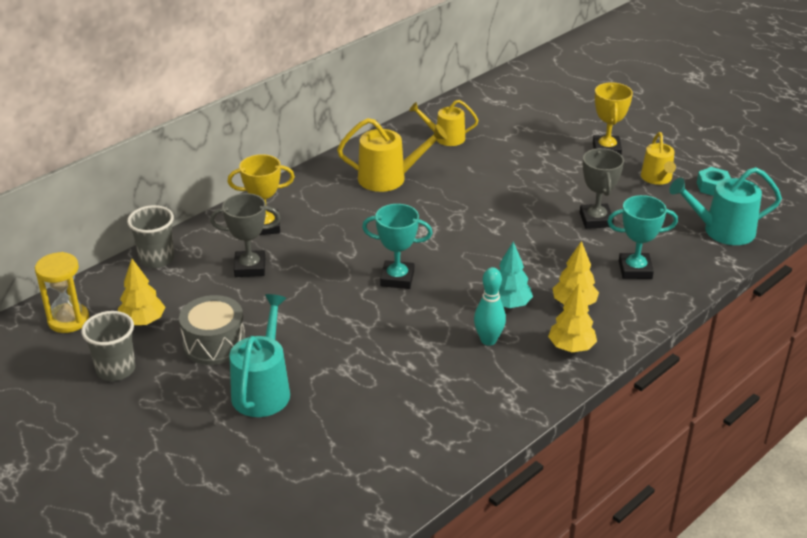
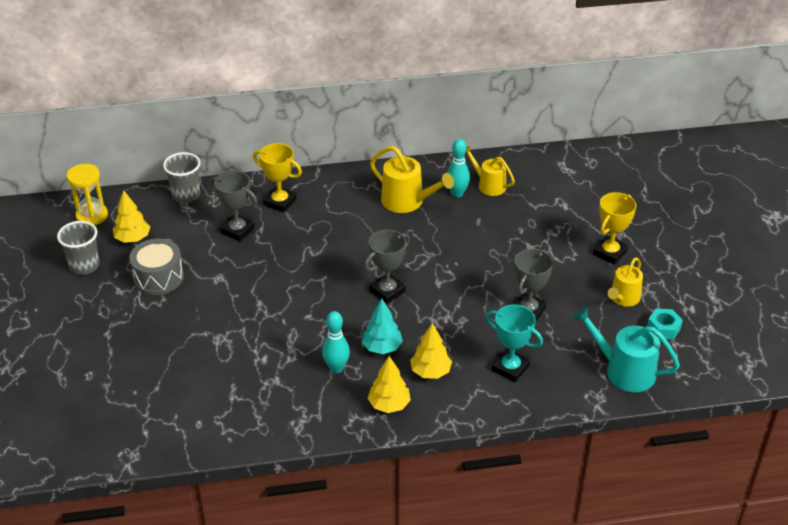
camera: 35 degrees right, 5 degrees up
turquoise watering can [229,294,290,417] -> none
turquoise trophy [362,204,432,289] -> none
none -> grey trophy [364,229,410,304]
none -> turquoise bowling pin [447,139,470,198]

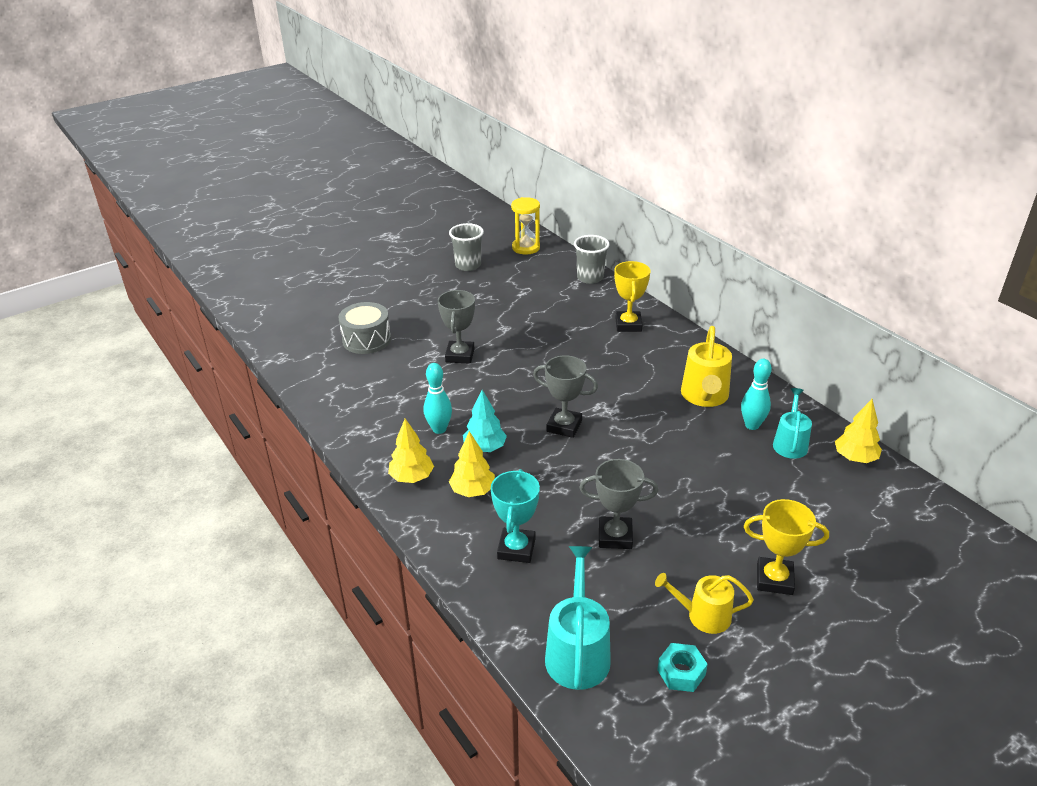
camera: 65 degrees right, 5 degrees down
yellow tree [113,190,150,243] -> yellow tree moved to [835,399,882,463]
grey drum [129,239,184,295] -> grey drum moved to [338,302,391,354]
grey trophy [210,171,257,241] -> grey trophy moved to [438,290,475,364]
yellow watering can [466,145,515,196] -> turquoise watering can [773,388,812,459]

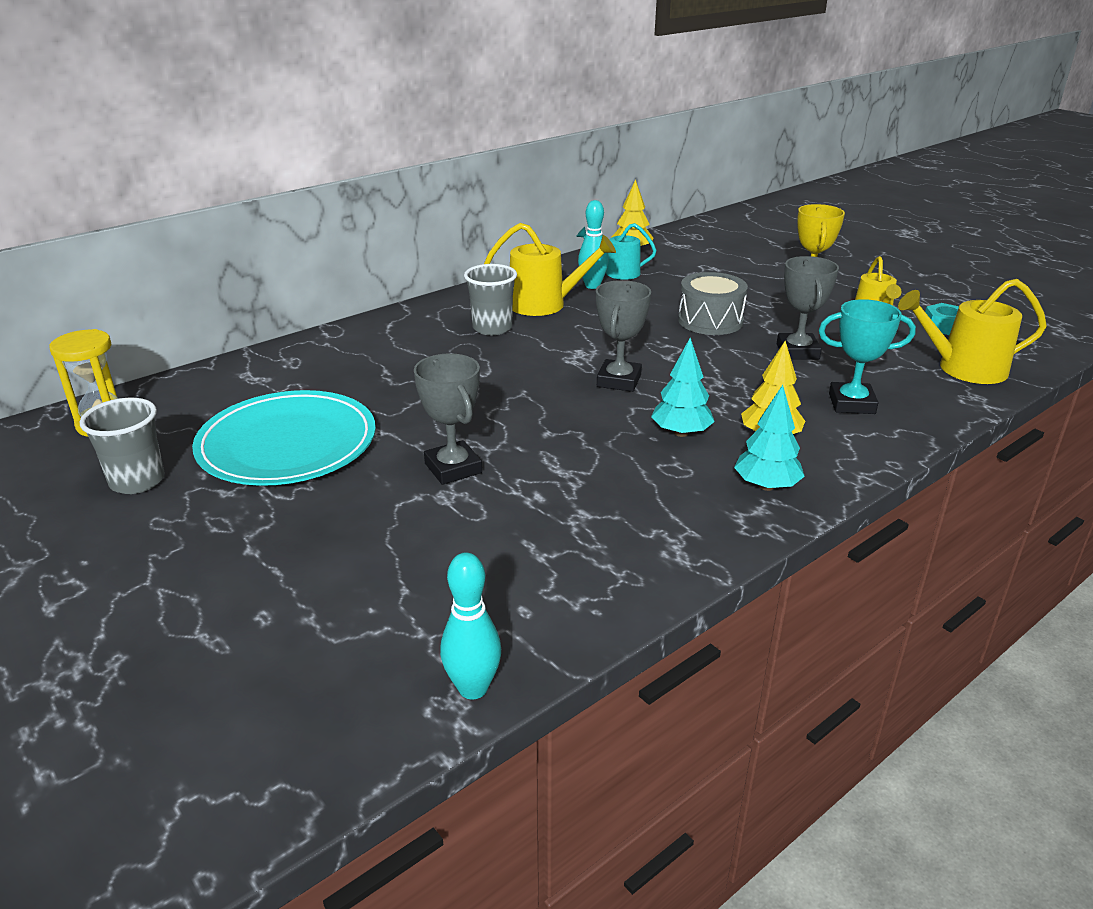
camera: 95 degrees left, 5 degrees down
grey drum [338,302,391,354] -> grey drum moved to [678,272,748,335]
yellow tree [388,419,434,483] -> turquoise tree [734,385,805,491]
turquoise bowling pin [424,363,452,434] -> turquoise bowling pin moved to [440,552,501,699]
grey trophy [438,290,475,364] -> grey trophy turned 60 degrees clockwise [414,353,482,485]
turquoise watering can [545,546,611,690] -> yellow watering can [898,279,1047,384]
grey cup [574,235,610,284] -> grey cup moved to [464,264,517,335]
yellow trophy [614,261,650,332] -> none
none -> turquoise plate [192,390,376,486]

